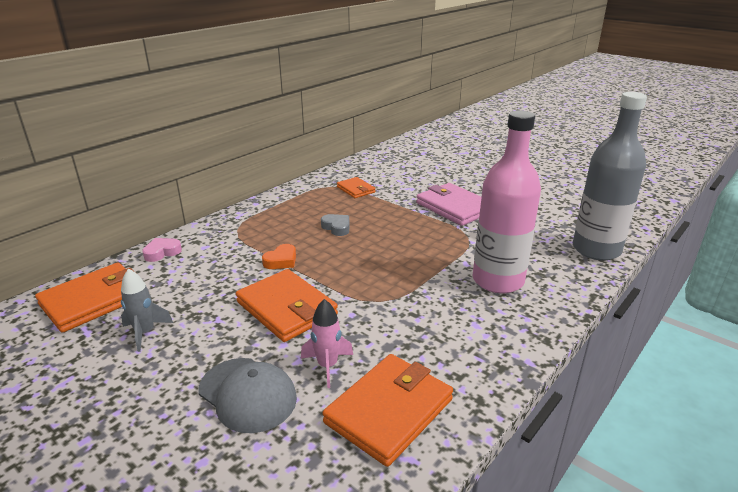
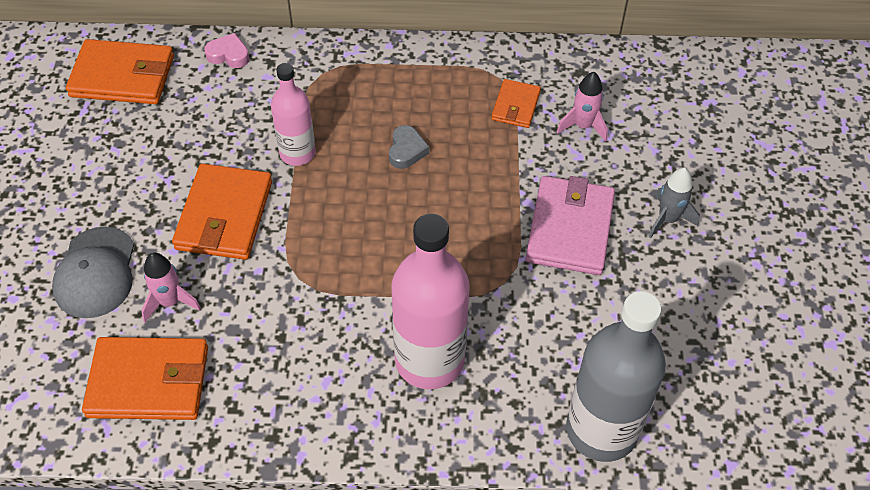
camera: 50 degrees right, 25 degrees up
grey rocket [121,269,173,352] -> grey rocket moved to [649,168,700,238]
orange heart [262,244,296,269] -> pink bottle [271,63,316,166]
none -> pink rocket [557,72,608,141]

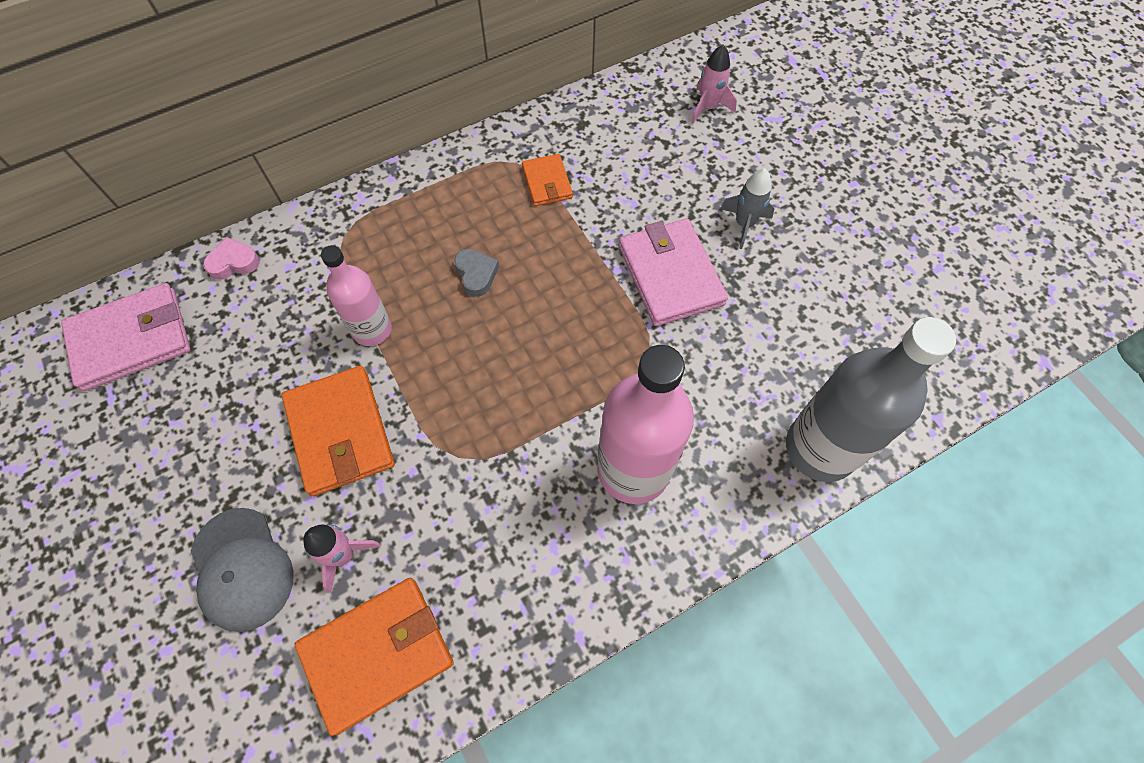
camera: 30 degrees left, 10 degrees up
orange wallet [66,39,174,104] -> pink wallet [61,283,190,391]
pink rocket [557,72,608,141] -> pink rocket moved to [691,45,737,124]

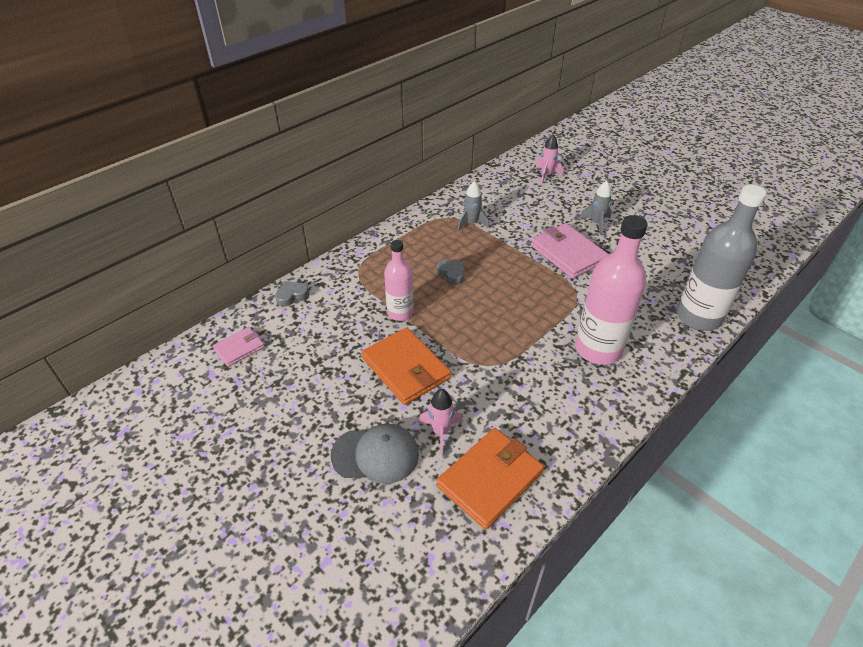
camera: 15 degrees left, 20 degrees down
pink wallet [61,283,190,391] -> pink wallet [213,327,265,367], size x0.56
grey cap [191,508,294,632] -> grey cap turned 45 degrees counterclockwise [331,424,419,484]
pink heart [203,237,260,280] -> grey heart [275,281,309,307]
orange wallet [522,154,573,206] -> grey rocket [458,181,490,231]

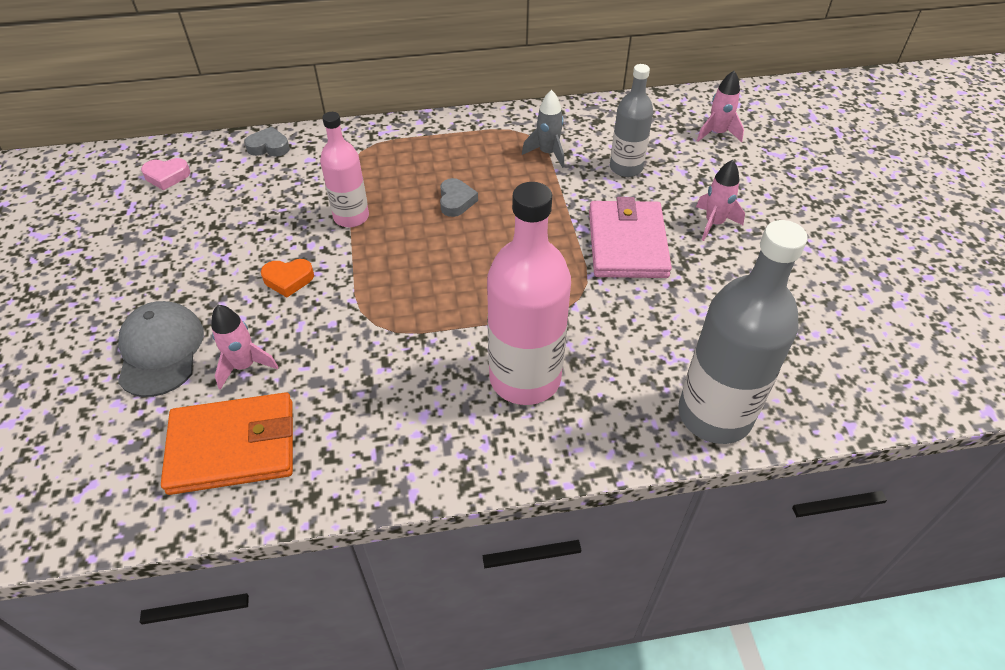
camera: 35 degrees right, 5 degrees up
pink wallet [213,327,265,367] -> pink heart [141,158,190,190]
grey cap [331,424,419,484] -> grey cap turned 135 degrees counterclockwise [118,301,204,397]
orange wallet [362,327,451,405] -> orange heart [261,259,314,297]
grey rocket [579,181,612,235] -> pink rocket [696,160,745,241]
none -> grey bottle [610,64,653,177]

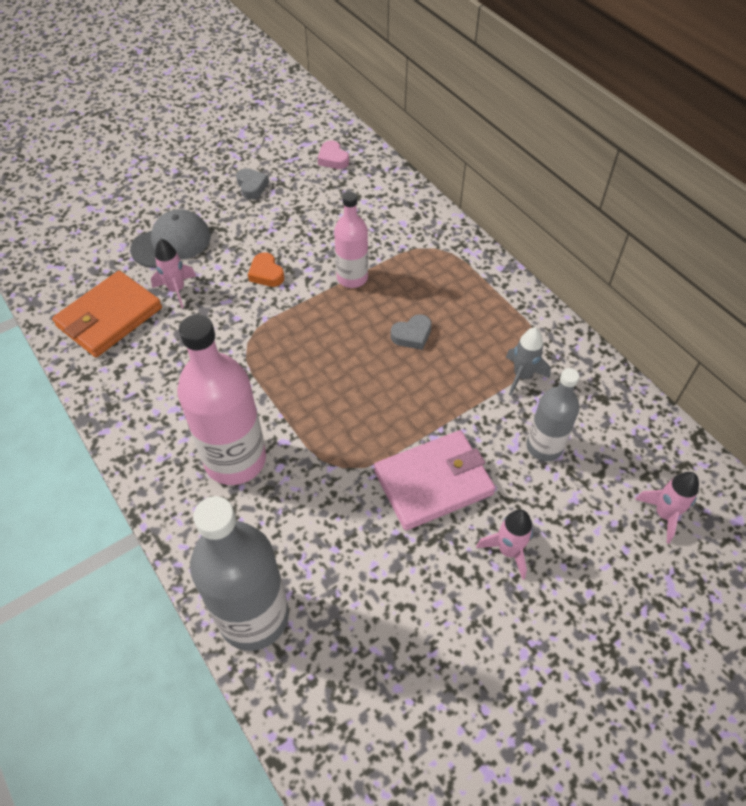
camera: 65 degrees right, 5 degrees up
orange wallet [161,392,293,495] -> orange wallet turned 75 degrees clockwise [52,271,162,357]
grey heart [244,127,290,157] -> grey heart moved to [236,168,269,199]

